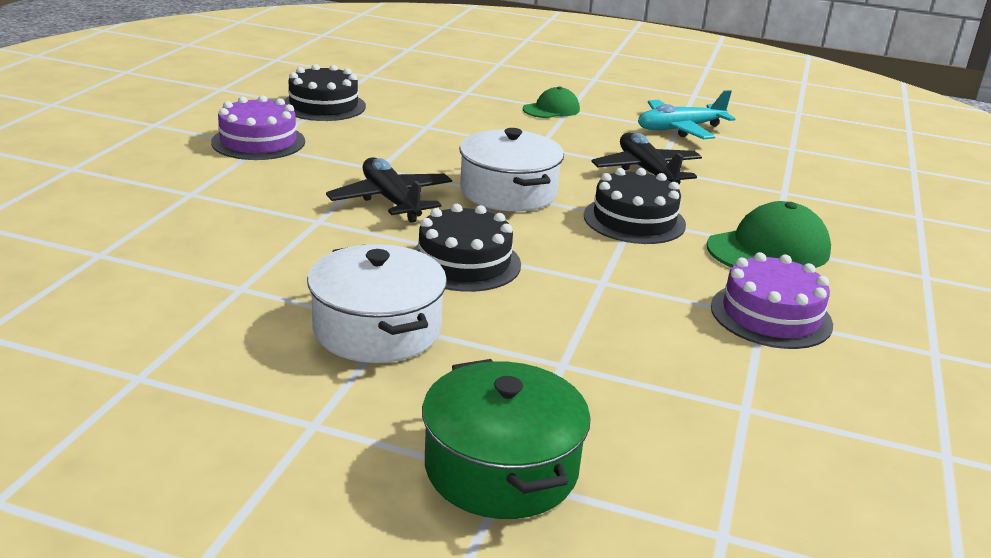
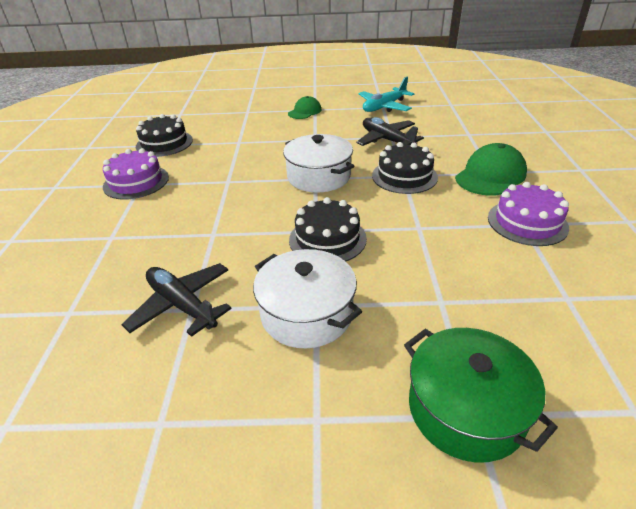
camera: 15 degrees left, 10 degrees up
black plane [326,157,452,223] -> black plane moved to [121,263,232,337]

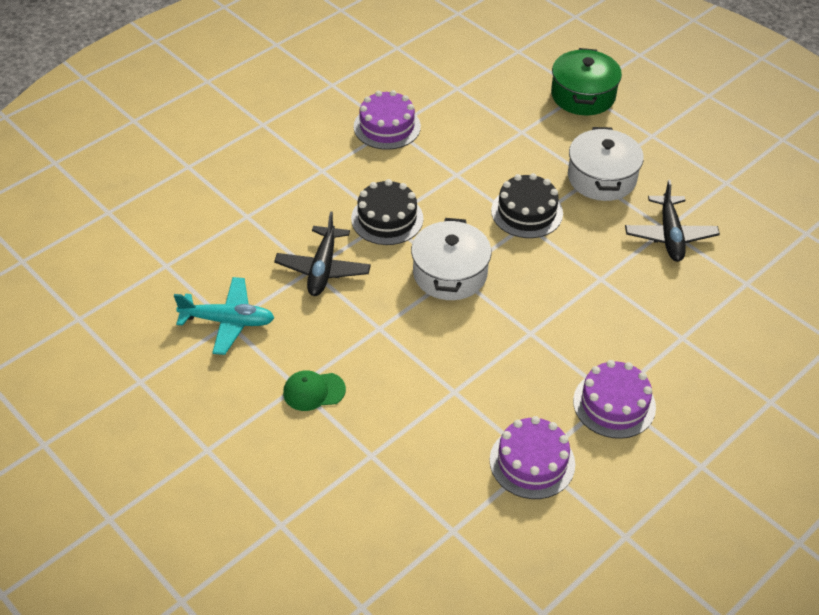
camera: 135 degrees left, 10 degrees up
black cake [136,114,193,157] -> purple cake [490,416,575,499]
green cap [455,143,527,196] -> none

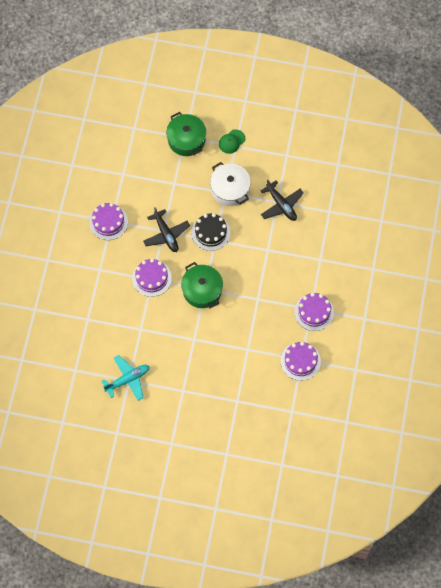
camera: 35 degrees left, 20 degrees up
black plane [274,211,371,296] -> black plane moved to [143,207,190,252]
green cap [283,370,346,411] -> green cap moved to [219,129,245,154]
black cake [351,179,423,245] -> purple cake [132,258,172,297]
white pot [411,218,492,300] -> green pot [181,262,223,309]

